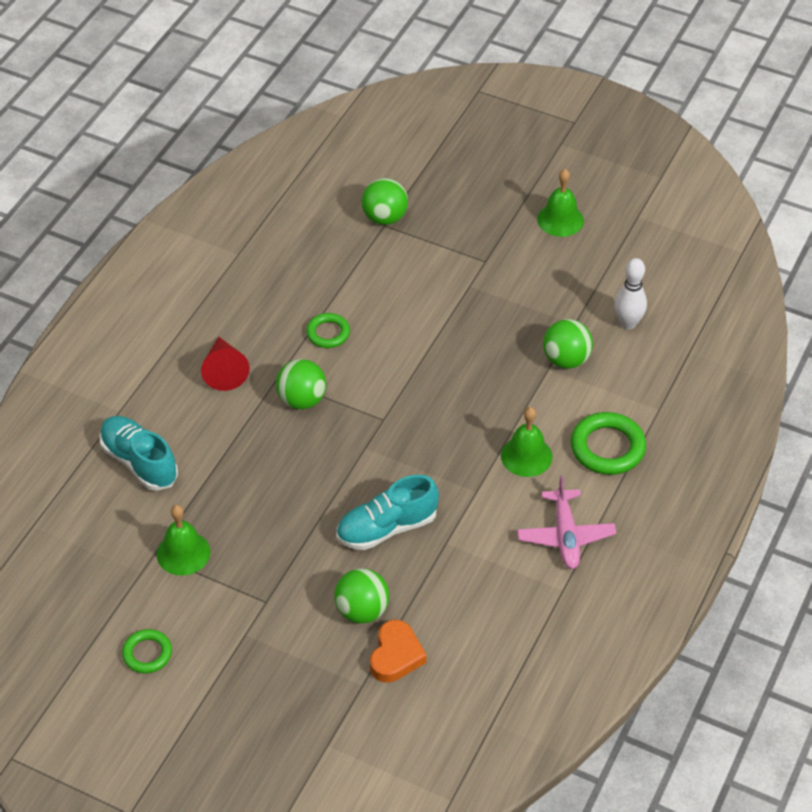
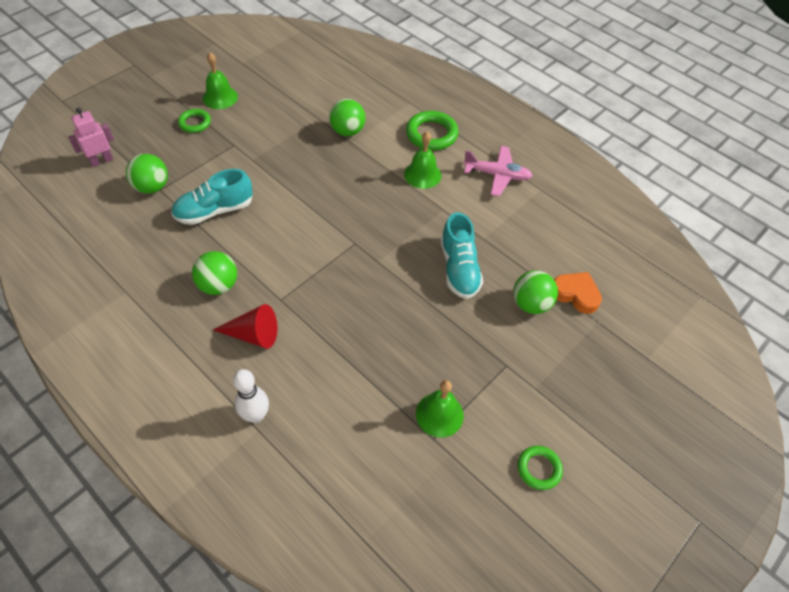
camera: 75 degrees left, 5 degrees up
turquoise shoe [99,416,178,491] -> turquoise shoe moved to [171,169,253,225]
green ball [276,359,326,409] -> green ball moved to [192,251,237,295]
green ring [306,313,350,348] -> green ring moved to [178,109,211,133]
white bowling pin [614,258,647,329] -> white bowling pin moved to [233,369,269,423]
none -> pink robot [68,108,114,167]

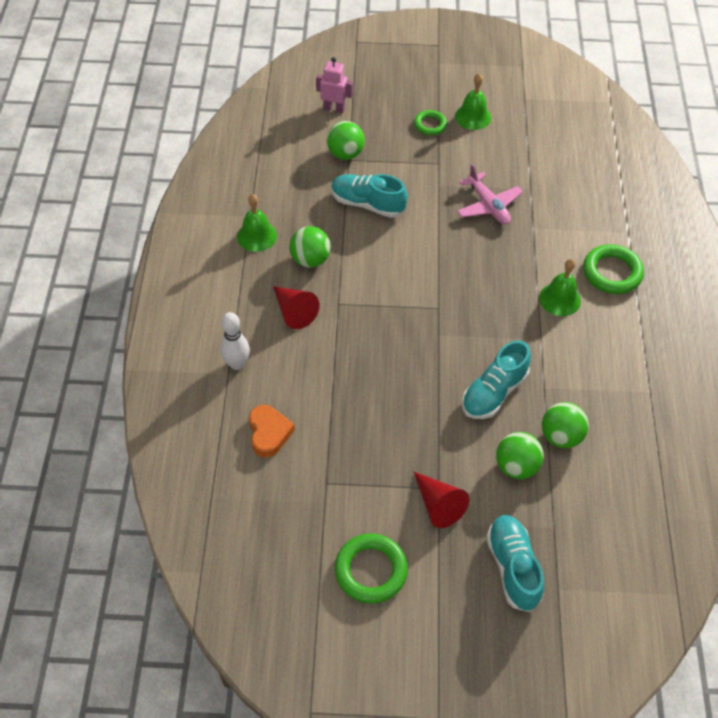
camera: 50 degrees right, 0 degrees up
green ball [329,99,365,136] -> green ball moved to [542,402,589,448]
green bell [416,380,464,437] -> green bell moved to [237,194,277,252]
pink plane [463,146,533,196] -> pink plane moved to [457,164,523,225]
green ring [518,446,563,490] -> green ring [335,533,408,604], size x1.64
orange heart [554,272,602,314] -> orange heart moved to [249,405,295,457]
none -> red cone [414,472,469,528]
none -> turquoise shoe [486,515,544,612]

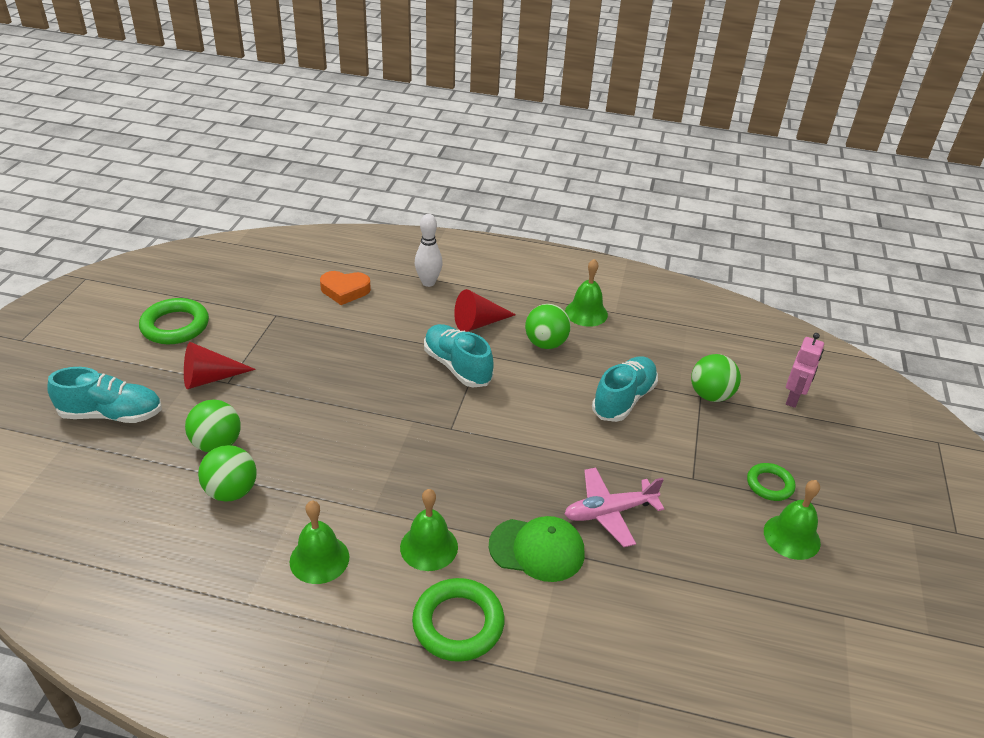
camera: 100 degrees right, 15 degrees down
turquoise shoe [462,340,531,419] -> turquoise shoe moved to [424,324,494,388]
none -> green bell [289,501,349,584]
none -> green cap [489,516,585,582]

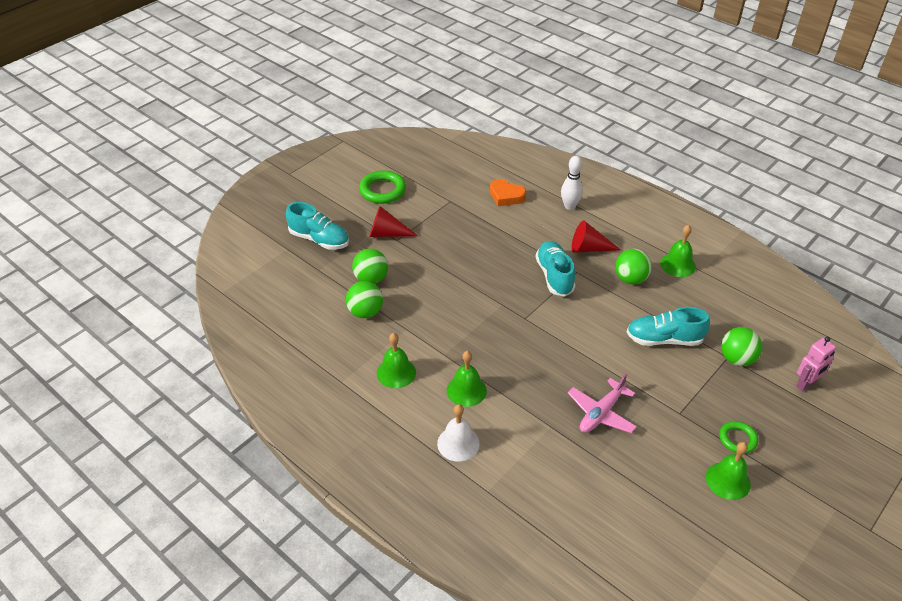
camera: 30 degrees right, 5 degrees up
green ring [412,578,504,662] -> white bell [437,404,480,462]
green cap [489,516,585,582] -> none
pink plane [564,468,664,547] -> pink plane turned 60 degrees counterclockwise [568,374,637,433]
turquoise shoe [592,356,658,422] -> turquoise shoe turned 150 degrees counterclockwise [627,307,710,346]

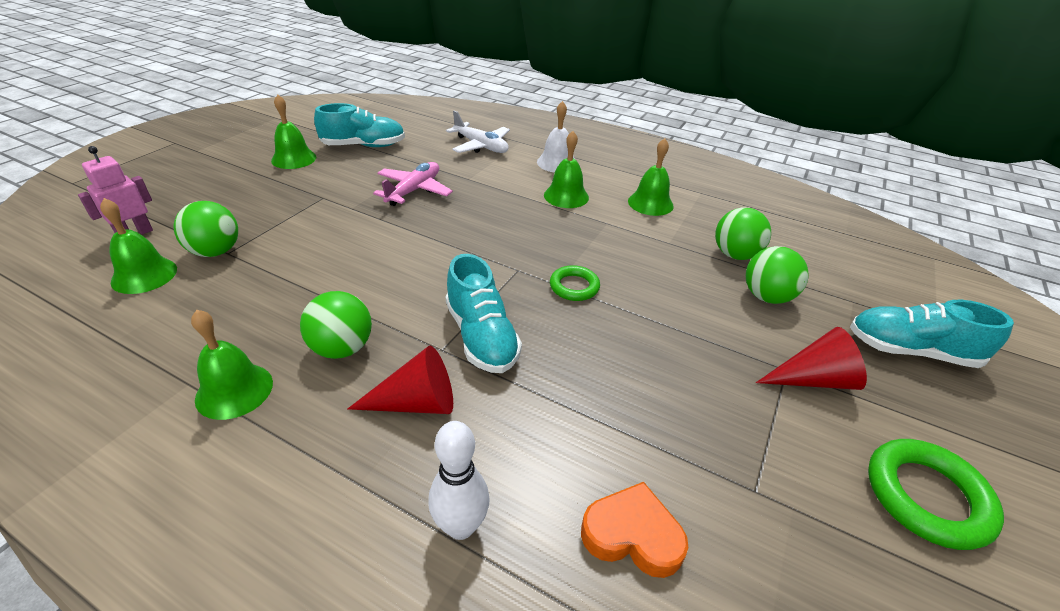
camera: 165 degrees right, 5 degrees down
turquoise shoe [627,307,710,346] -> turquoise shoe moved to [314,103,405,147]
green ring [719,421,758,454] -> green ring moved to [550,265,600,301]
none -> green bell [100,198,177,294]
none -> white plane [446,110,510,153]

